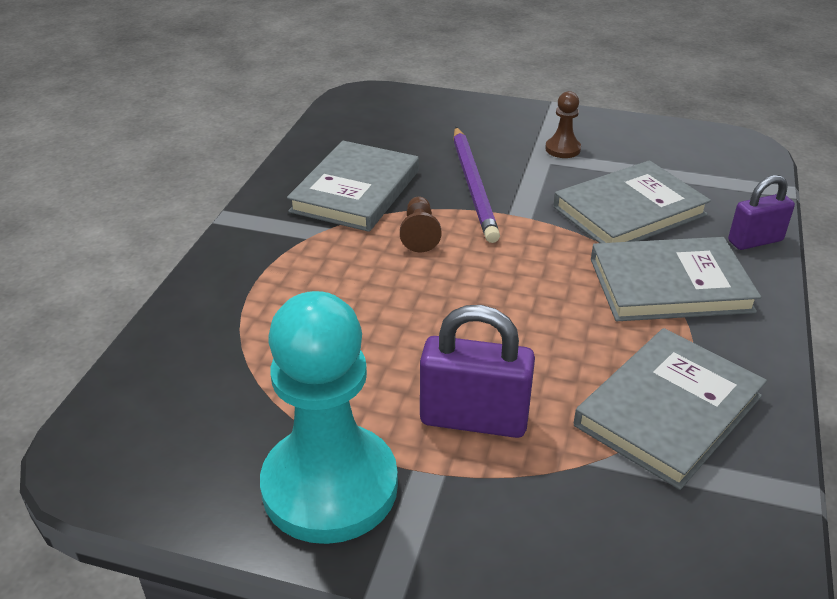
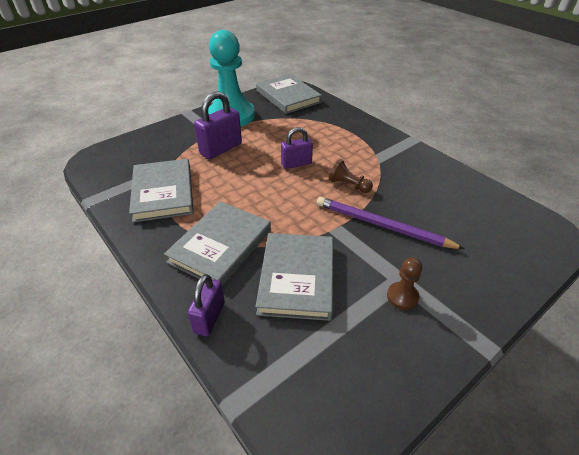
camera: 125 degrees right, 5 degrees up
grey book [287,141,419,232] -> grey book moved to [256,74,322,114]
none -> purple padlock [281,127,313,169]

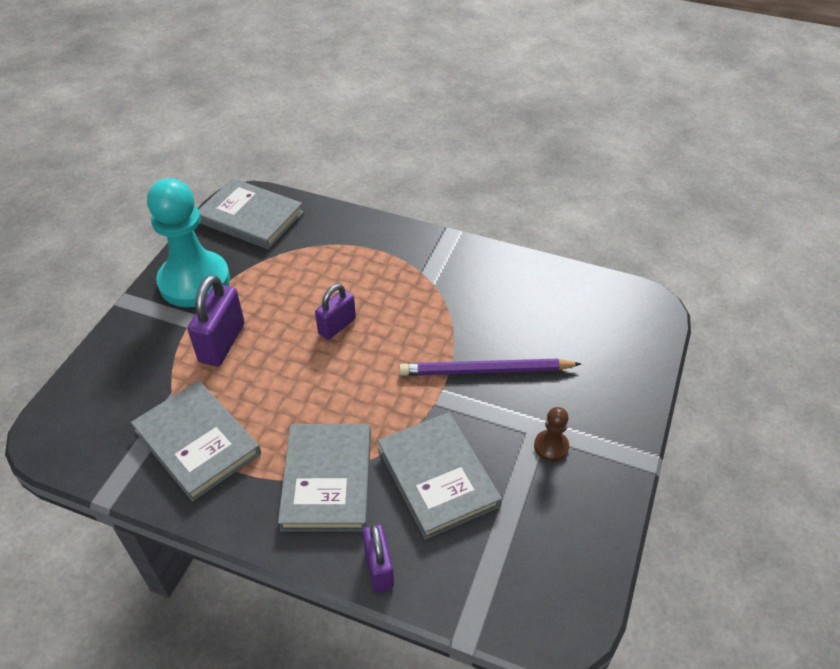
camera: 30 degrees left, 5 degrees up
brown pawn [329,159,373,193] -> none

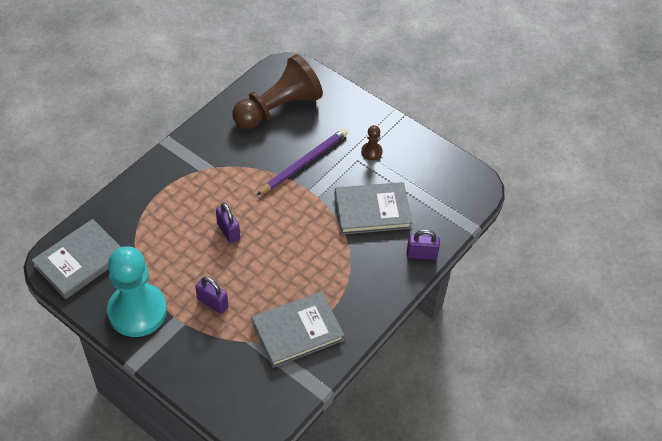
camera: 75 degrees left, 5 degrees up
purple padlock [188,275,244,366] -> purple padlock [195,277,228,314], size x0.66
grey book [278,424,371,532] -> none
purple pencil [399,359,581,376] -> purple pencil turned 150 degrees counterclockwise [256,128,348,196]
none -> brown pawn [232,54,323,129]

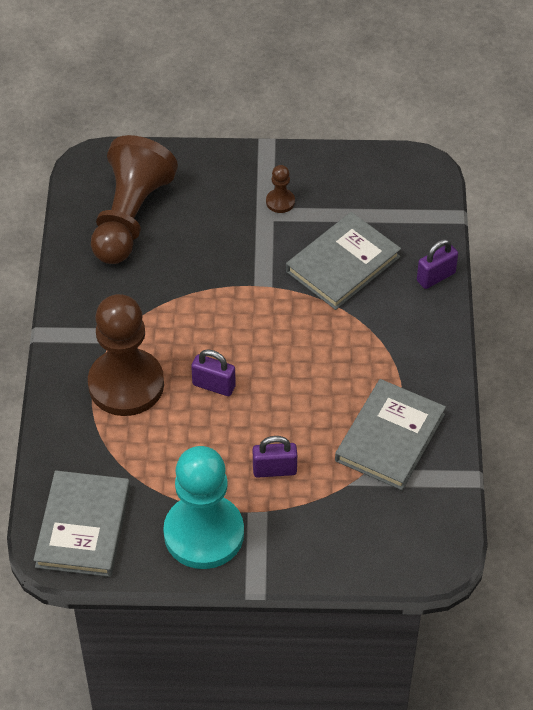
camera: 35 degrees left, 0 degrees up
purple pencil [256,128,348,196] -> none
none -> brown pawn [88,294,164,416]

